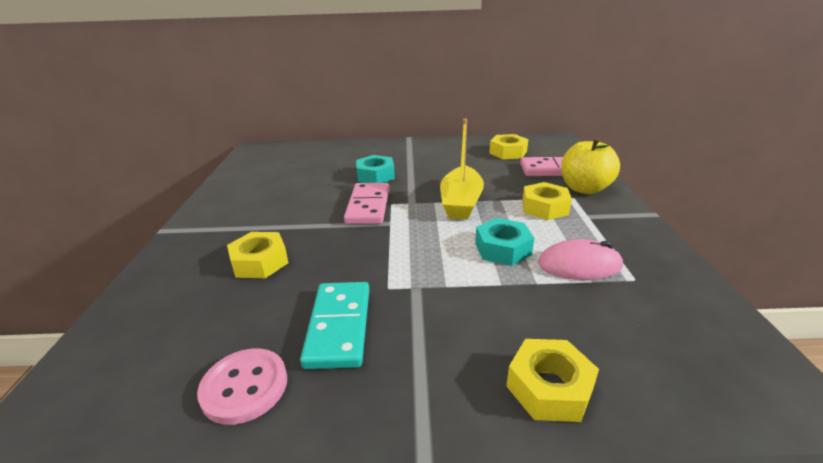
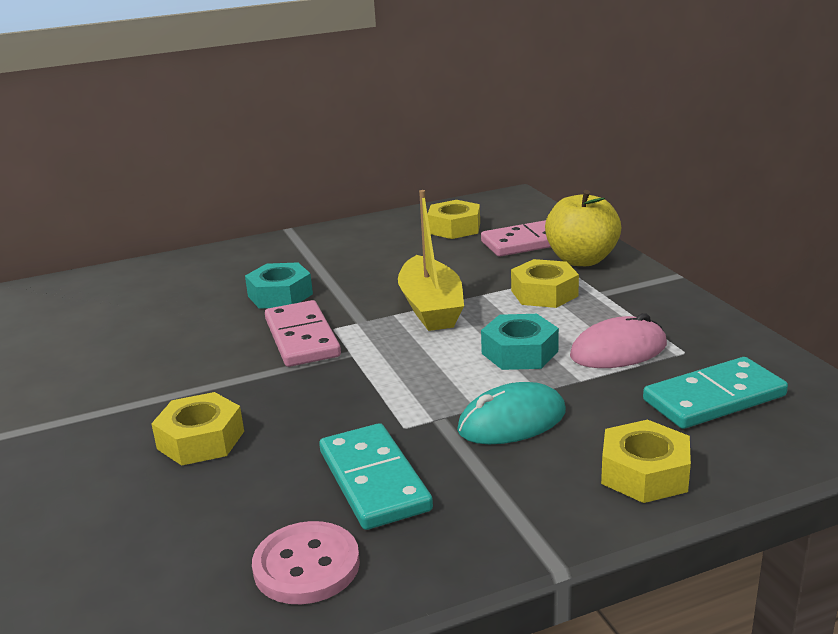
camera: 20 degrees left, 5 degrees down
none -> turquoise mouse [457,382,566,444]
none -> turquoise domino [643,357,788,429]

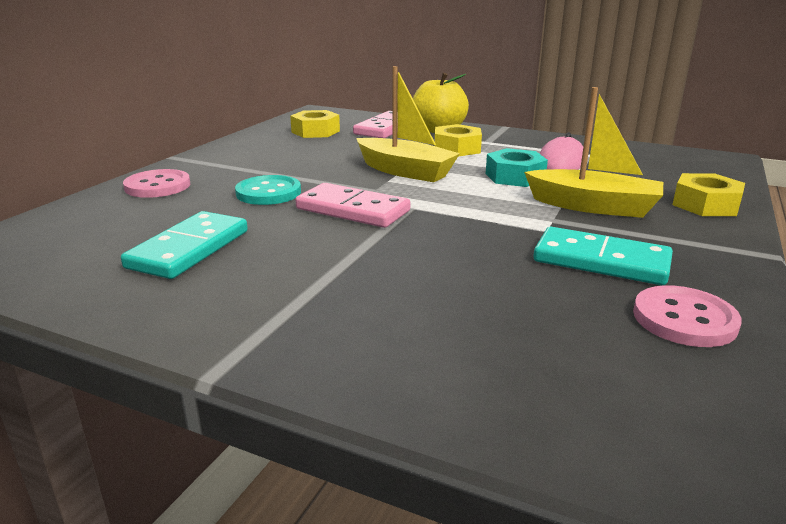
camera: 45 degrees left, 0 degrees up
yellow nut [151,392,244,466] -> none
turquoise nut [245,262,313,309] -> turquoise button [235,175,301,205]
turquoise mouse [457,382,566,444] -> yellow boat [524,87,663,218]
turquoise domino [643,357,788,429] -> turquoise domino moved to [121,211,248,279]
none -> pink button [123,169,190,198]

